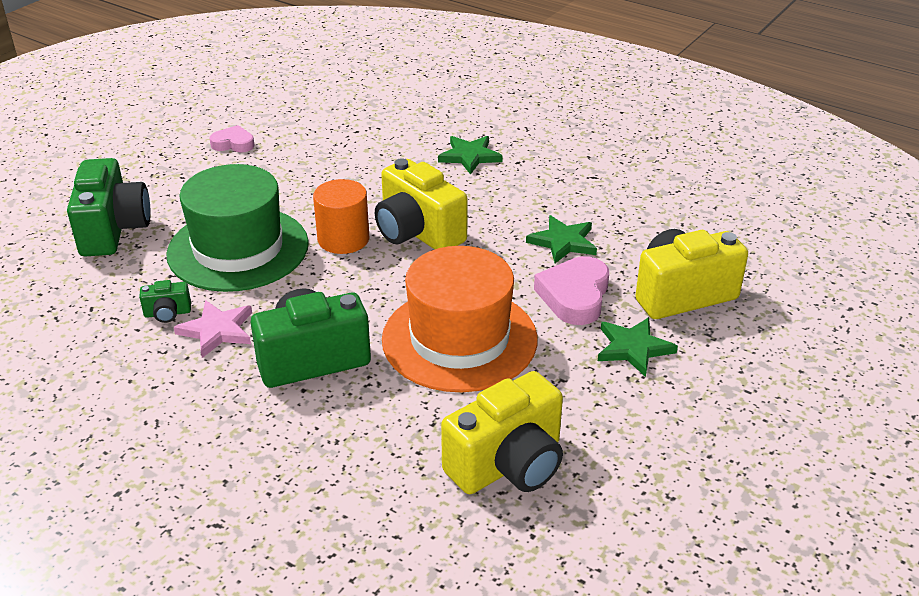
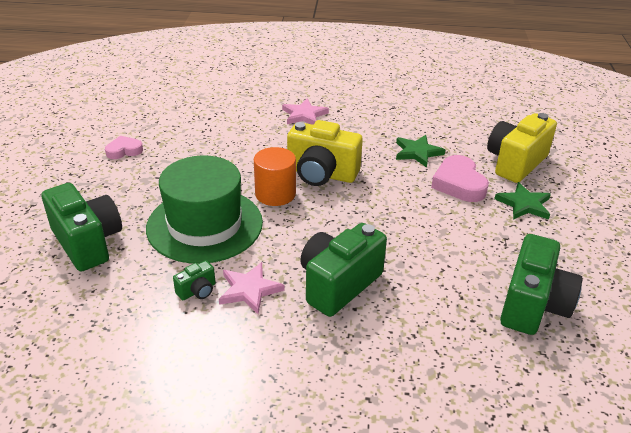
camera: 30 degrees left, 0 degrees up
orange hat [382,246,538,392] -> none
green star [438,136,503,175] -> pink star [282,98,329,125]
yellow camera [441,371,563,494] -> green camera [500,234,582,335]

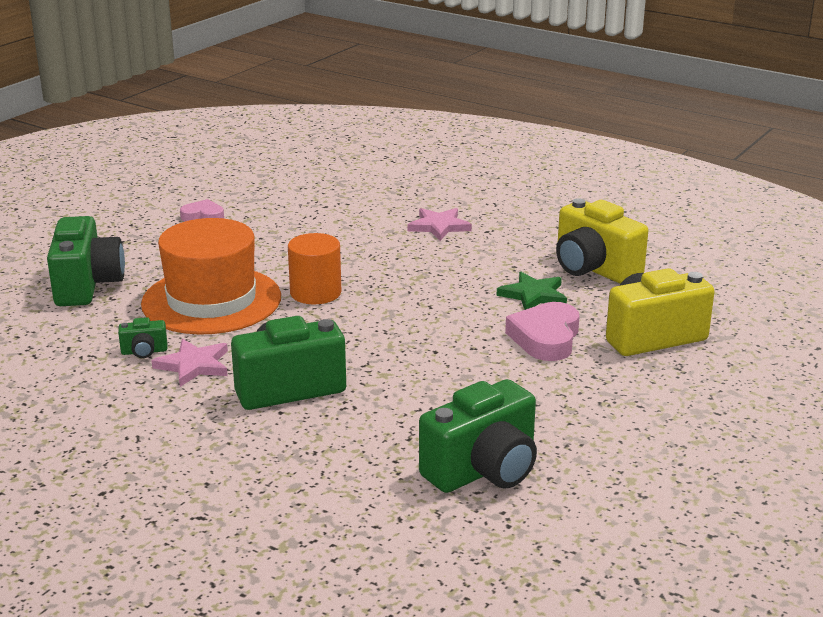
camera: 30 degrees right, 10 degrees down
green hat [146,155,263,264] -> orange hat [141,218,281,335]
yellow camera [287,120,363,186] -> yellow camera moved to [556,198,648,284]
green star [494,182,551,220] -> none

